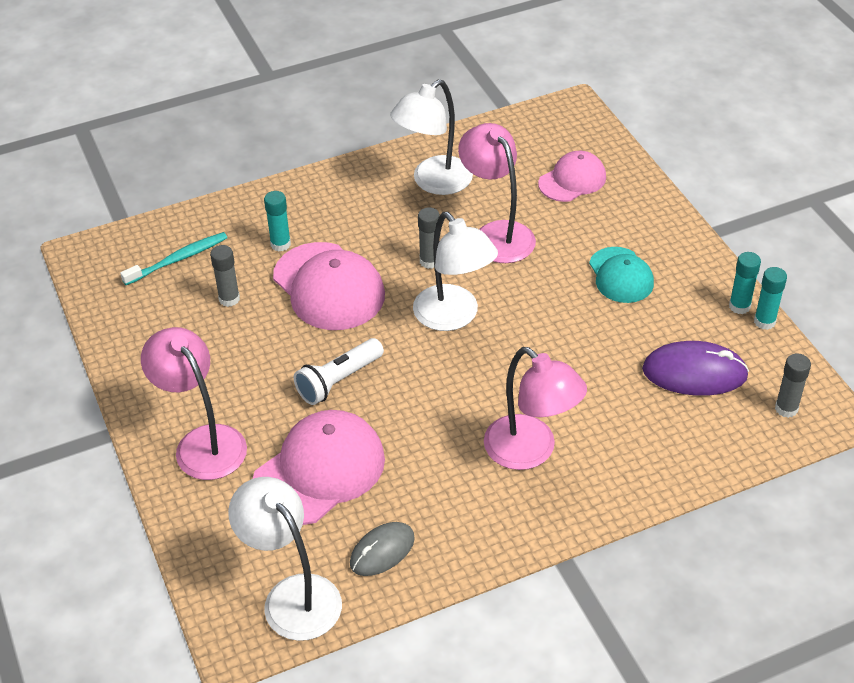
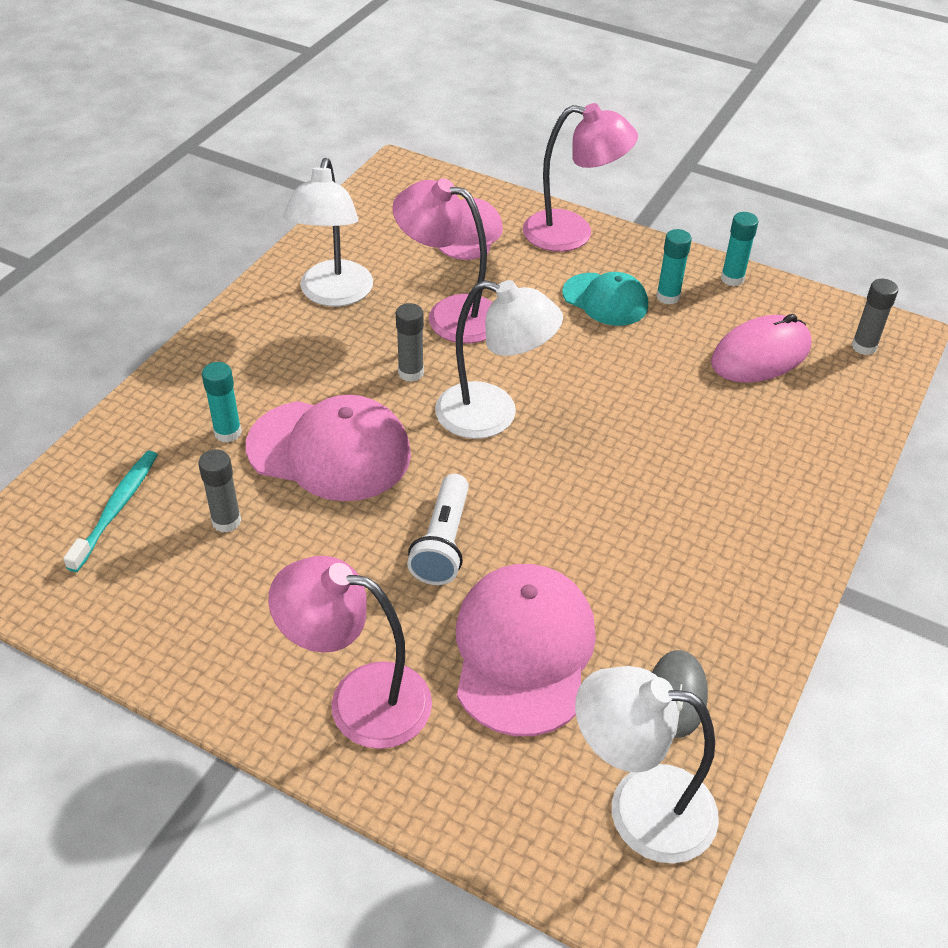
camera: 40 degrees left, 0 degrees up
pink lamp [484,347,587,470] -> pink lamp moved to [523,103,638,252]
purple mouse [642,341,749,396] -> pink mouse [711,314,812,383]
turquoise glue stick [754,267,787,330] -> turquoise glue stick moved to [656,229,692,304]

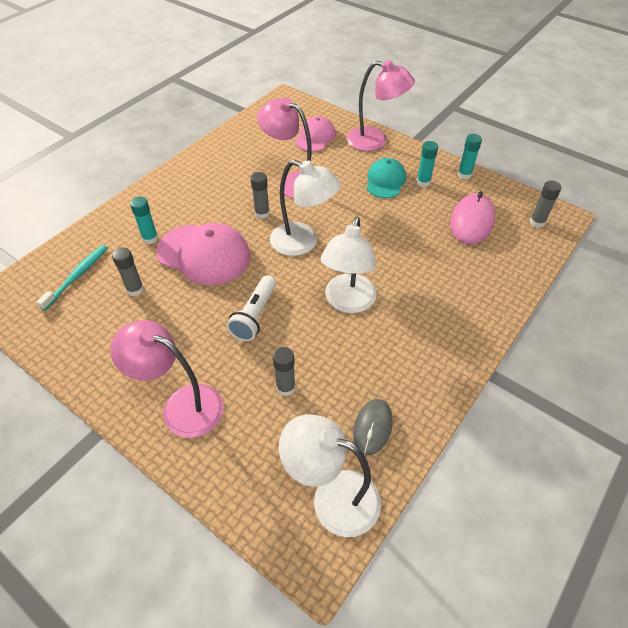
camera: 10 degrees right, 5 degrees up
white lamp [283,158,373,306] -> white lamp moved to [320,217,377,313]
pink cap [456,564,596,736] -> grey glue stick [273,347,295,396]
turquoise cap [562,272,648,326] -> turquoise cap turned 120 degrees counterclockwise [366,158,406,198]
pink mouse [711,314,812,383] -> pink mouse turned 45 degrees counterclockwise [450,191,495,245]

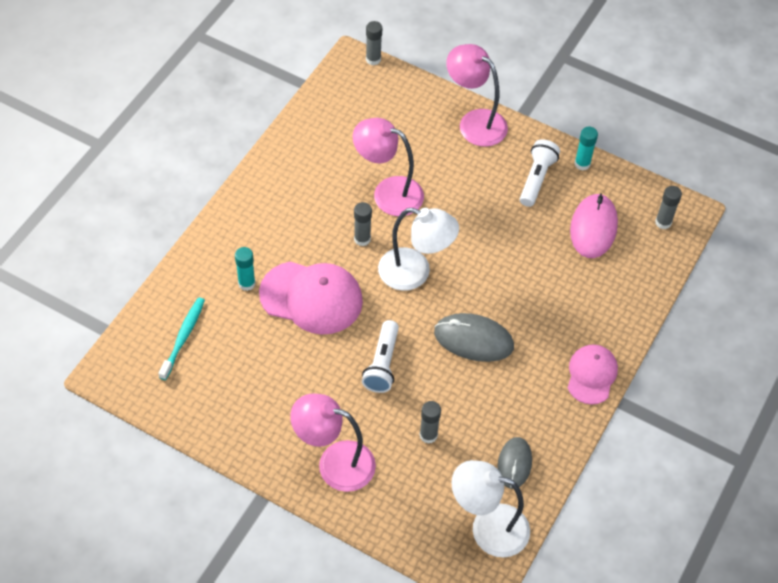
camera: 10 degrees left, 5 degrees up
grey glue stick [112,248,144,296] -> grey glue stick moved to [366,21,382,66]
pink cap [295,116,336,152] -> pink cap moved to [568,344,618,405]
white lamp [320,217,377,313] -> grey mouse [434,313,514,362]
pink lamp [347,60,415,151] -> pink lamp turned 150 degrees counterclockwise [446,44,508,147]
turquoise cap [366,158,406,198] -> none
turquoise glue stick [416,141,438,187] -> white flashlight [520,139,560,207]

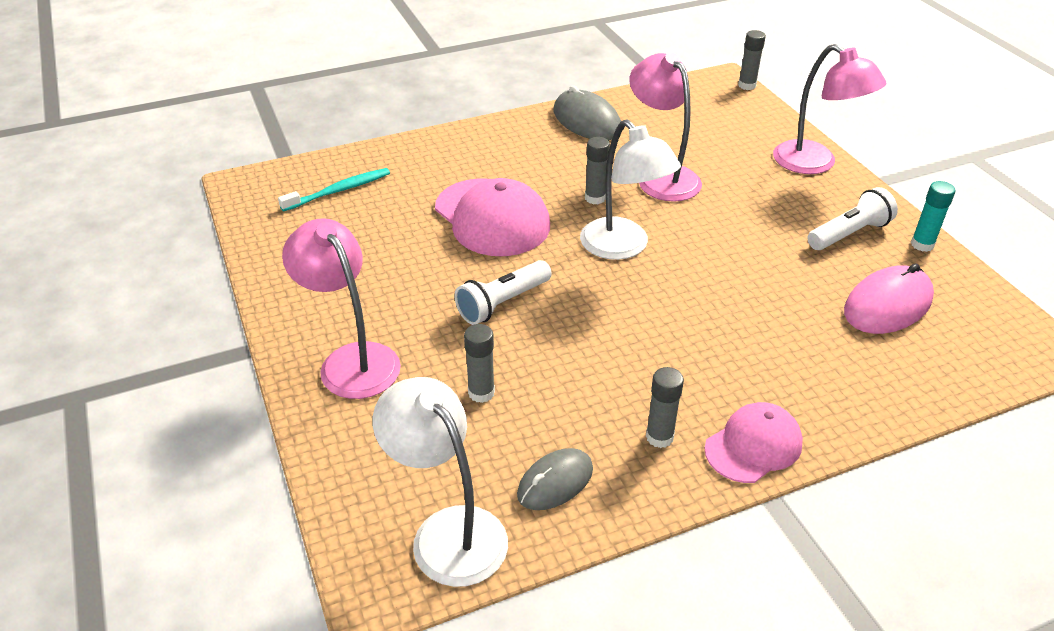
camera: 40 degrees right, 15 degrees down
turquoise glue stick [235,247,256,291] -> none
grey mouse [434,313,514,362] -> grey mouse moved to [554,85,621,140]
pink lamp [446,44,508,147] -> pink lamp turned 150 degrees clockwise [773,44,886,174]
grey glue stick [655,186,682,229] -> grey glue stick moved to [646,367,684,448]

